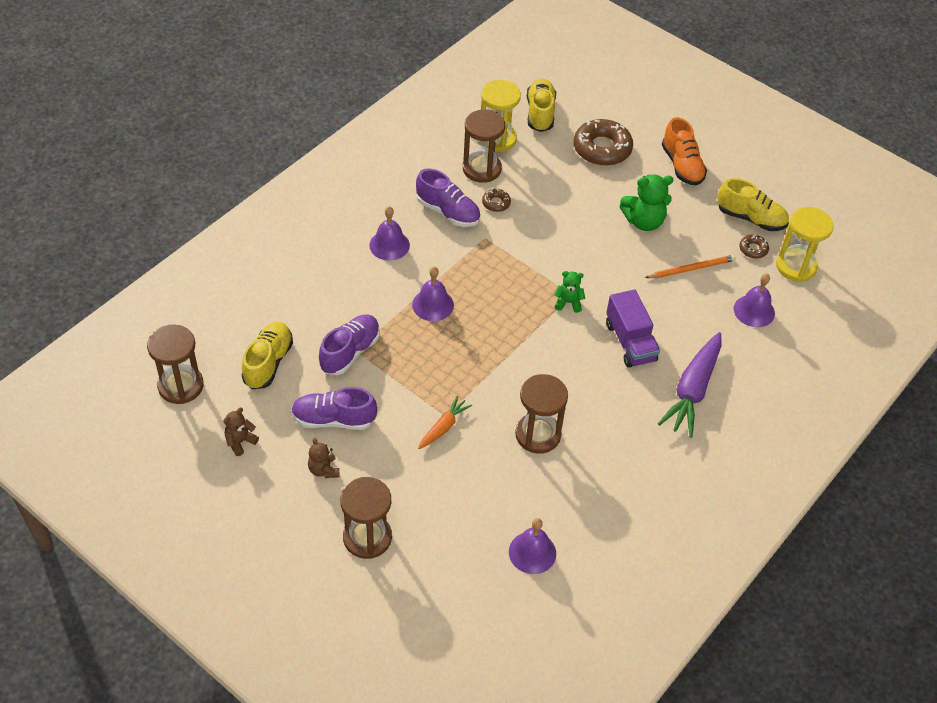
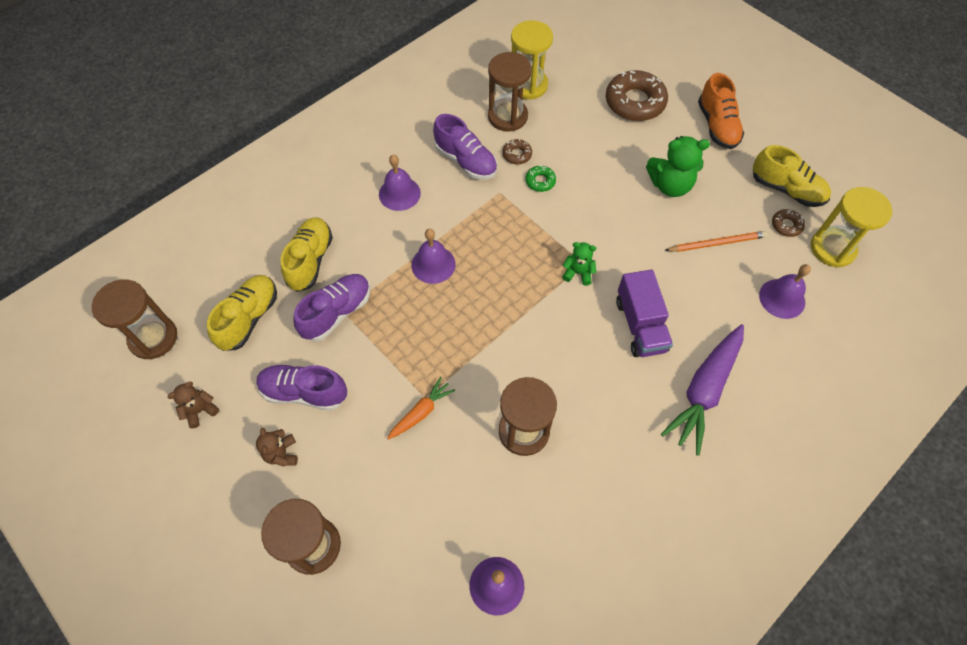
camera: 10 degrees right, 10 degrees up
yellow shoe [527,78,556,132] -> yellow shoe moved to [281,217,333,292]
none -> green donut [525,165,556,192]

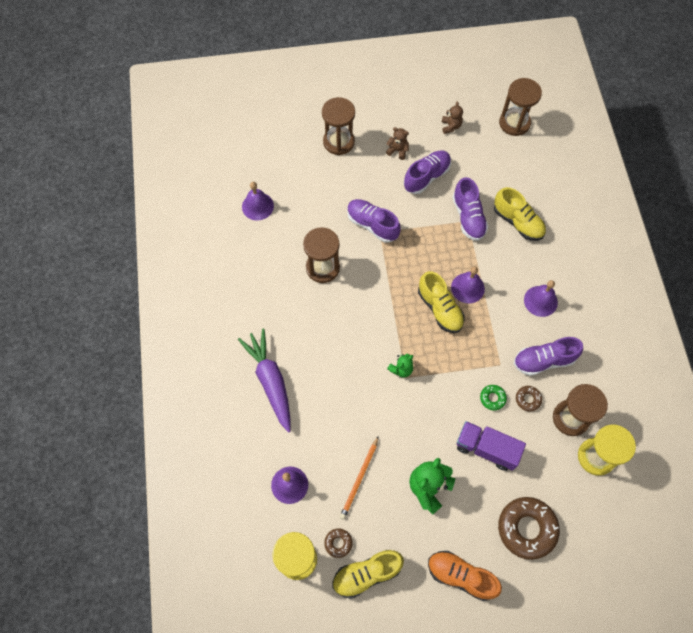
camera: 125 degrees right, 5 degrees up
yellow shoe [207,275,277,351] -> yellow shoe moved to [418,271,465,333]
orange carrot [387,377,455,440] -> purple shoe [347,199,401,243]
purple truck [616,270,673,357] -> purple truck moved to [457,421,526,471]

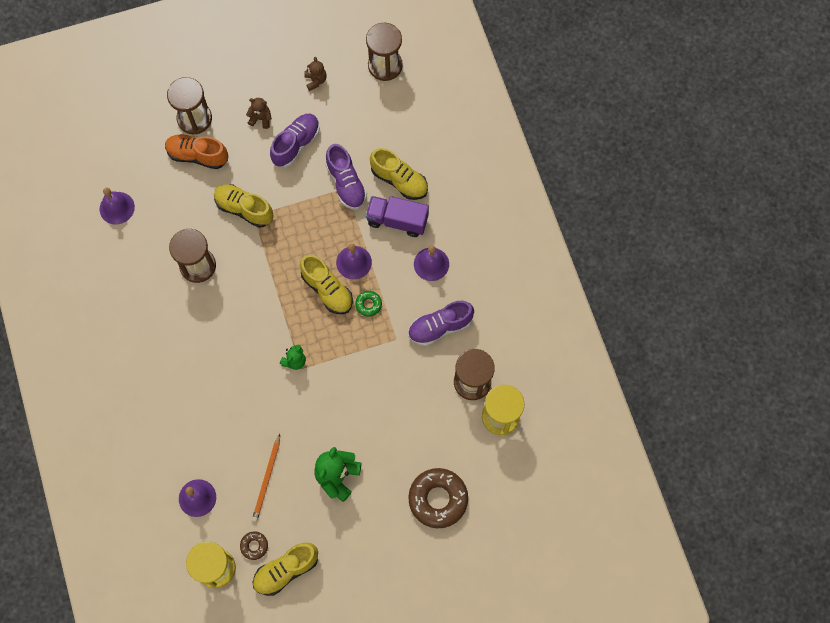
camera: 10 degrees left, 5 degrees up
purple carrot [238,328,291,432] -> none
purple shoe [347,199,401,243] -> yellow shoe [214,184,274,228]
orange shoe [428,551,502,601] -> orange shoe moved to [165,134,228,169]
purple truck [457,421,526,471] -> purple truck moved to [366,196,429,237]
green donut [480,385,507,410] -> green donut moved to [355,291,382,316]
brown donut [516,386,542,411] -> none

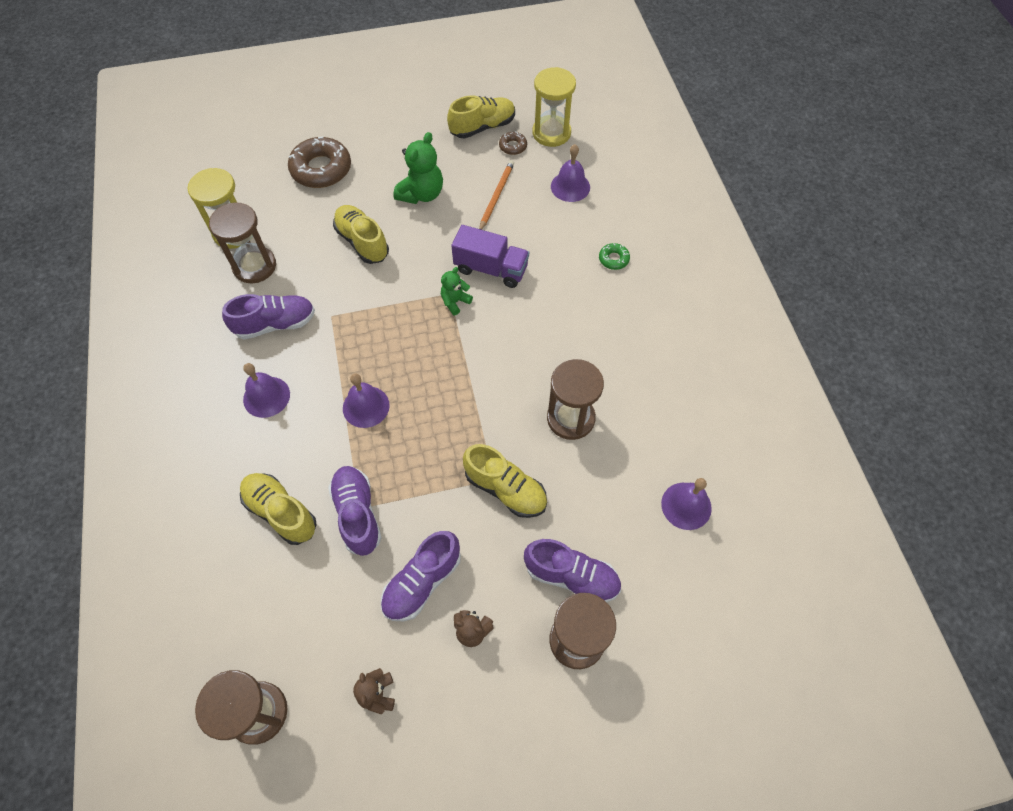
camera: 175 degrees left, 10 degrees down
orange shoe [165,134,228,169] -> purple shoe [524,539,621,602]
yellow shoe [300,255,353,314] -> yellow shoe moved to [333,205,389,264]
green donut [355,291,382,316] -> green donut moved to [599,243,630,270]
purple truck [366,196,429,237] -> purple truck moved to [451,225,529,288]

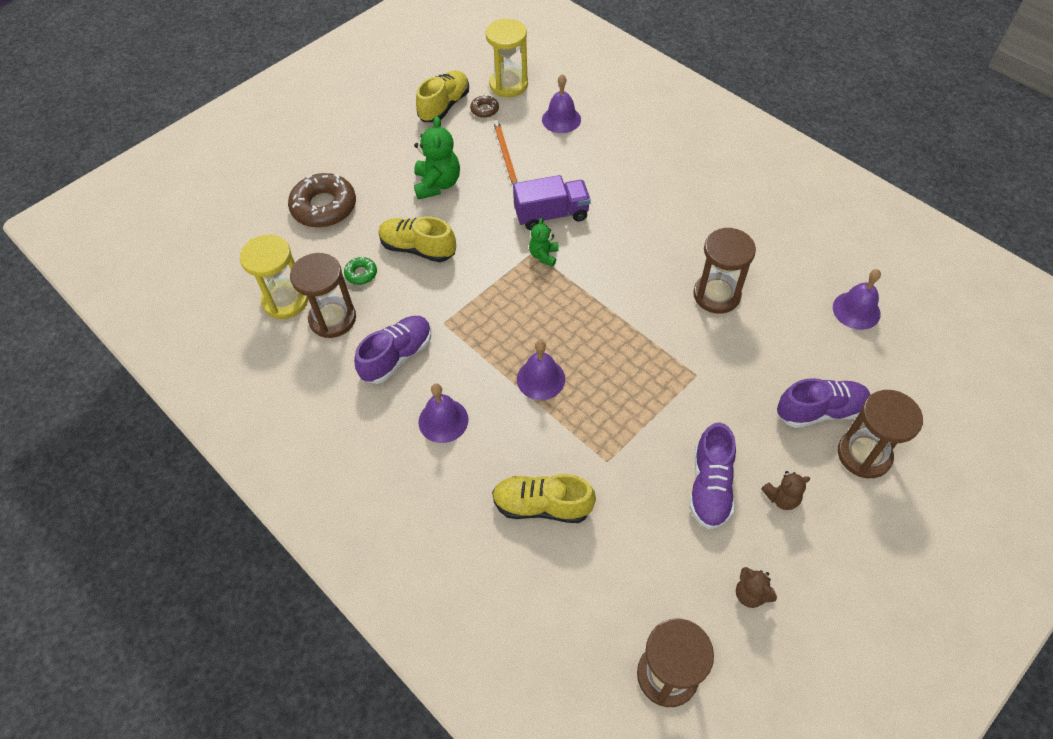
camera: 30 degrees left, 5 degrees down
purple shoe [328,466,382,556] -> none
yellow shoe [463,444,547,518] -> none
green donut [599,243,630,270] -> green donut moved to [344,257,377,285]

